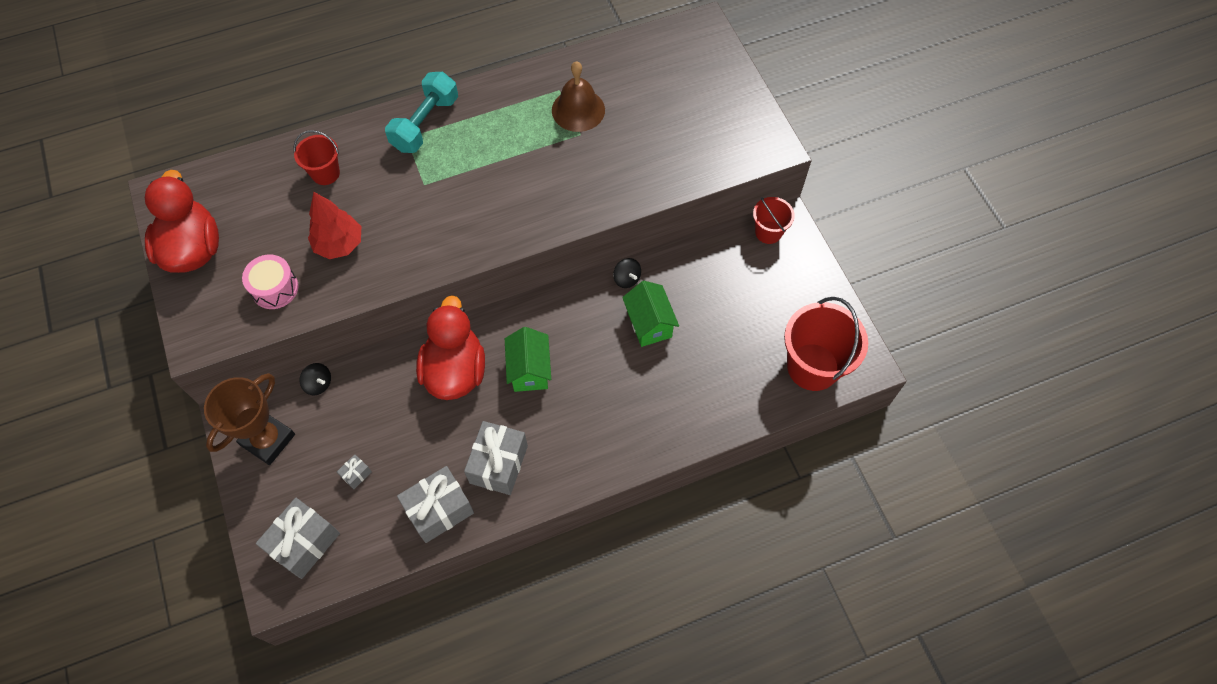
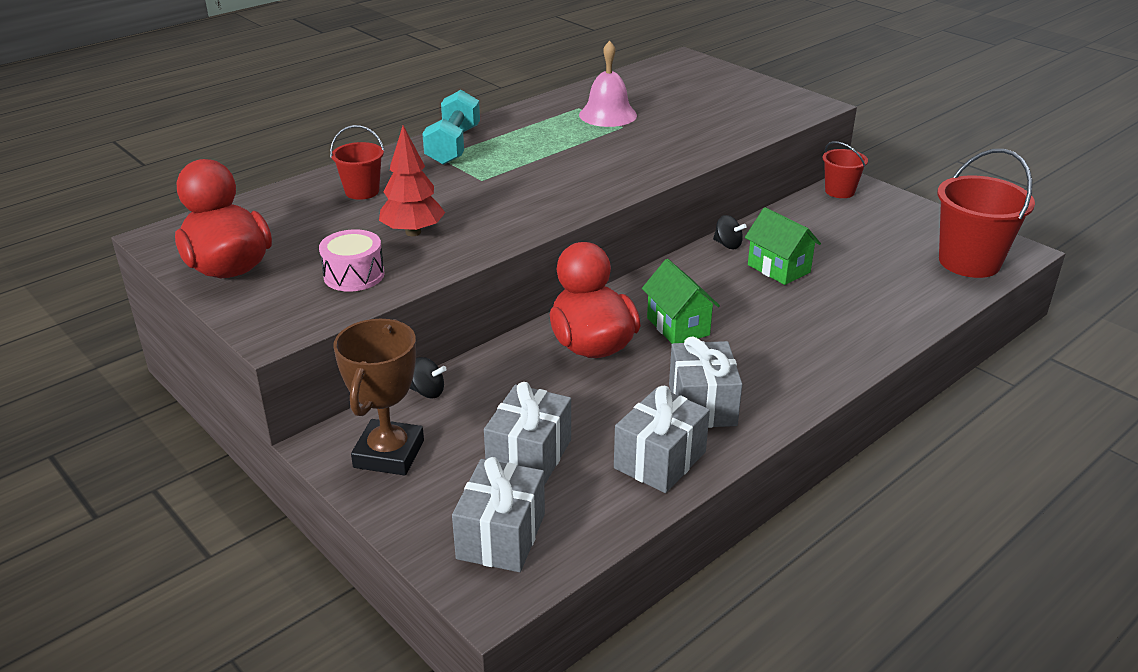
camera: 20 degrees left, 30 degrees down
grey gift [337,454,372,489] -> grey gift [484,382,571,485], size x2.24
brown bell [552,61,605,132] -> pink bell [579,41,637,127]

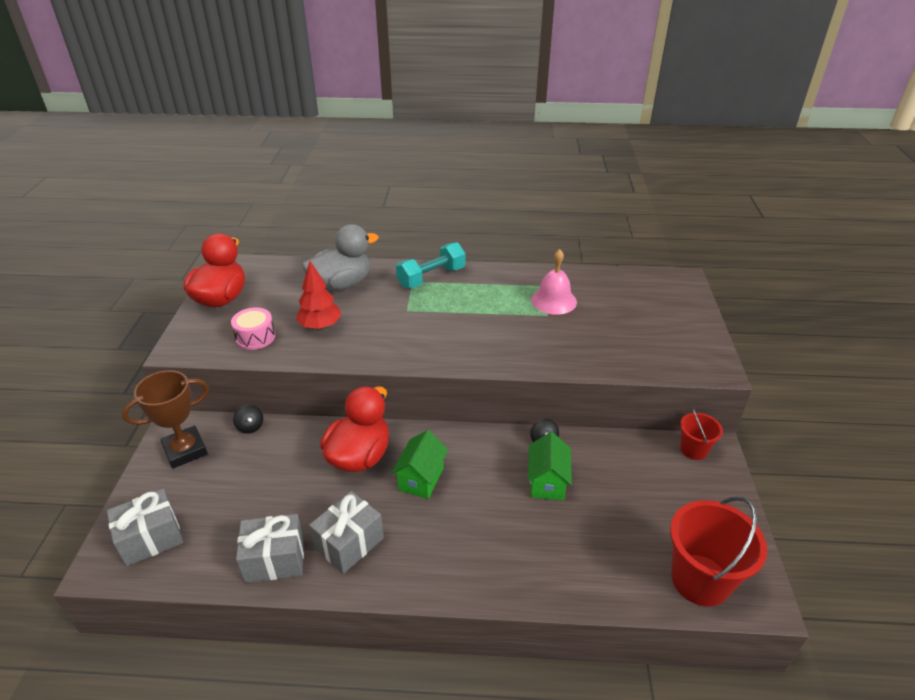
camera: 45 degrees right, 5 degrees up
red bucket [330,125,384,200] -> grey duck [302,224,379,291]
grey gift [484,382,571,485] -> none

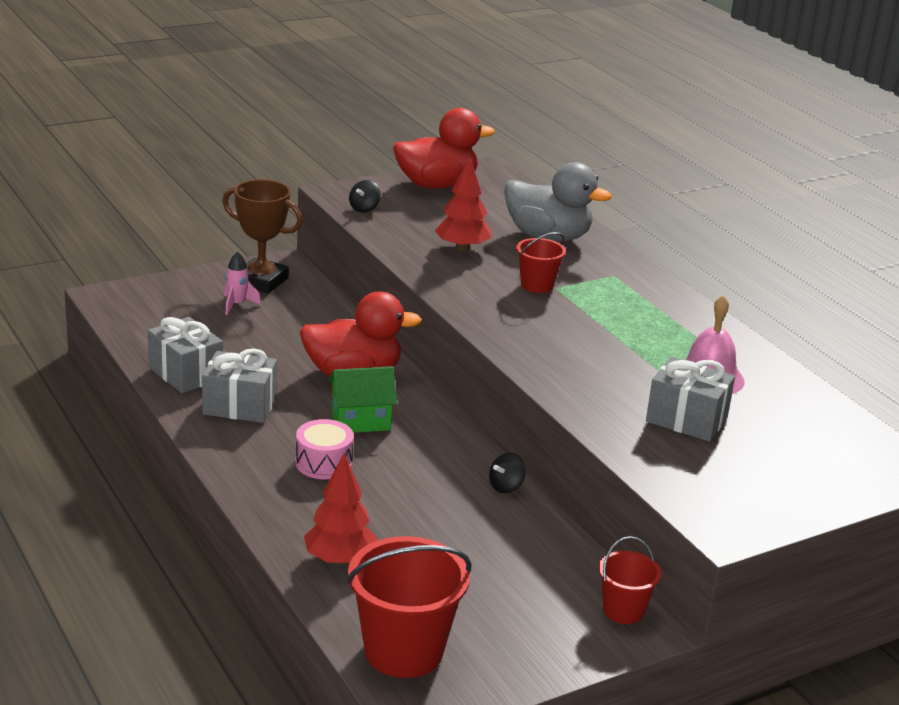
camera: 55 degrees right, 10 degrees down
grey gift [107,489,183,566] -> grey gift moved to [646,357,735,442]
pink drum [231,307,275,350] -> pink drum moved to [295,419,354,479]
black spinning top [233,405,263,434] -> black spinning top moved to [349,180,381,213]
turquoise dumbbell [396,242,466,288] -> none
green house [528,432,572,500] -> none
none -> pink rocket [224,252,261,315]
none -> red tree [304,454,377,565]
none -> red bucket [516,232,566,293]

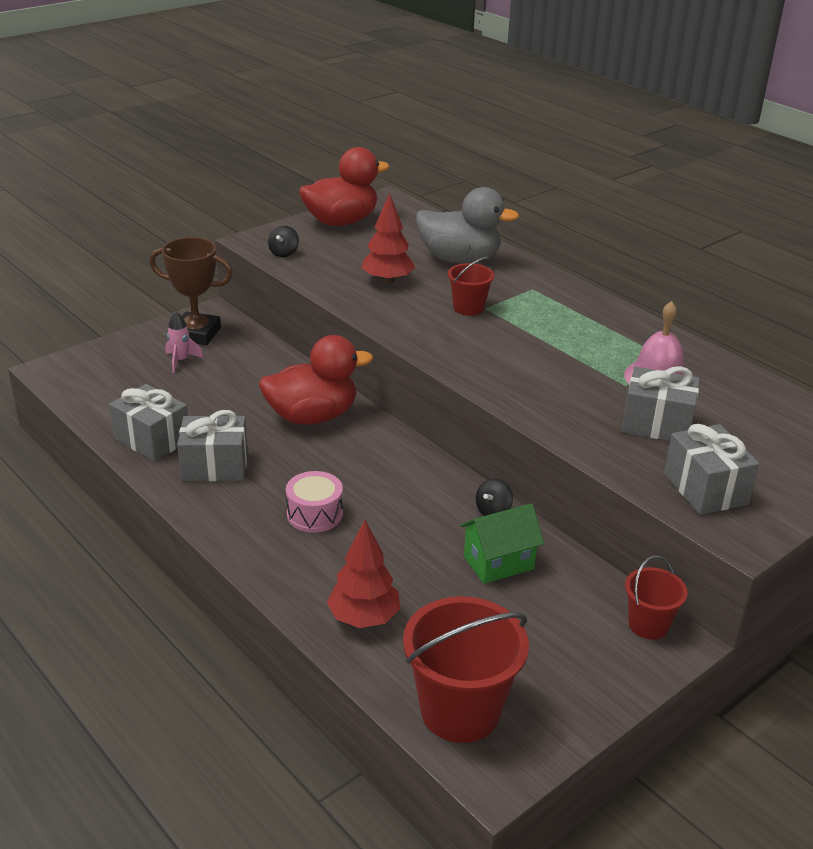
camera: 10 degrees left, 5 degrees up
green house [329,366,397,433] -> green house moved to [460,503,544,584]
none -> grey gift [664,424,759,515]

